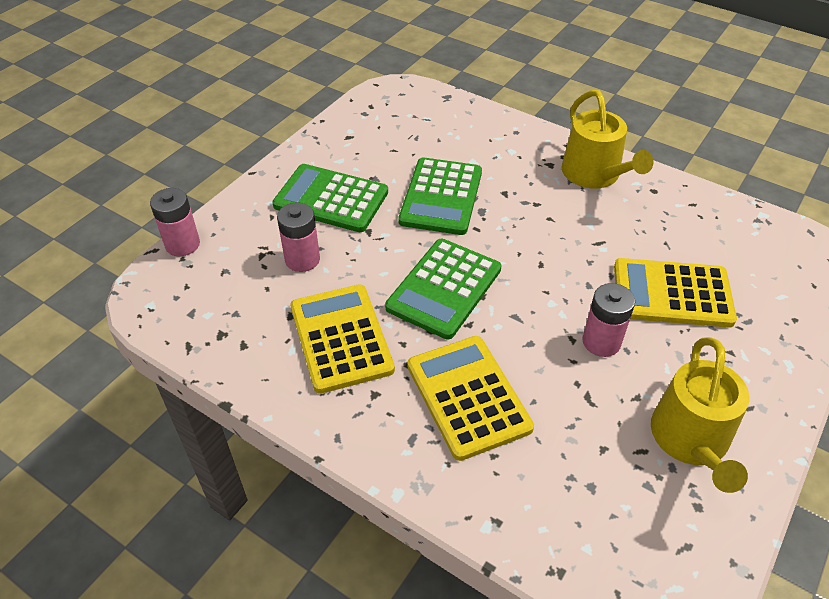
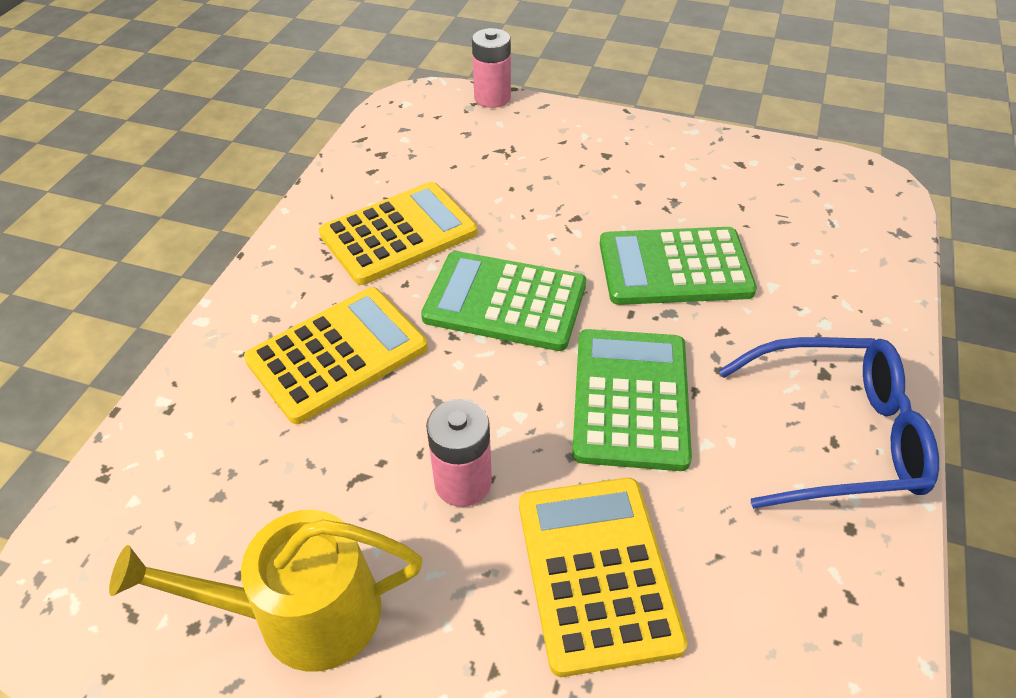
camera: 75 degrees right, 0 degrees up
green calculator [272,164,388,232] -> green calculator moved to [572,329,692,471]
pink battery [277,203,320,272] -> none
yellow watering can [561,90,654,189] -> blue glasses [719,337,939,509]

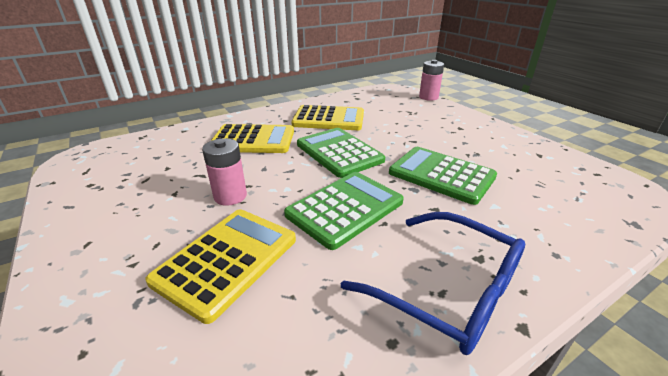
camera: 40 degrees right, 15 degrees down
yellow watering can [109,510,422,672] -> none

